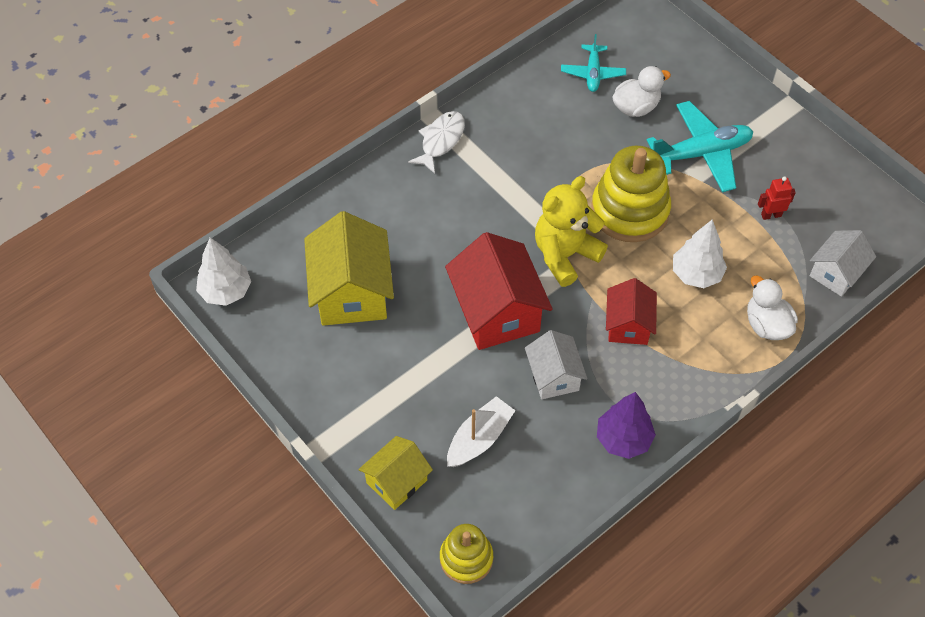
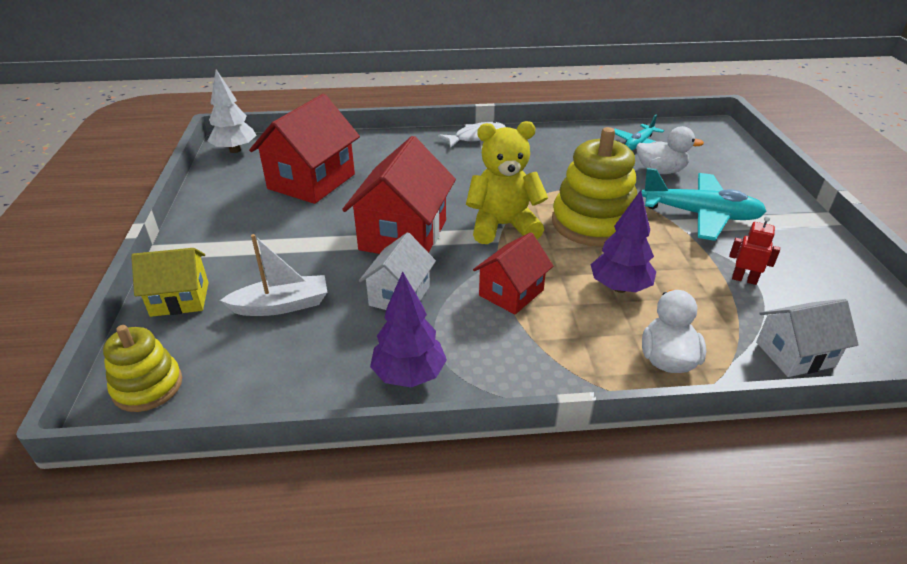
camera: 35 degrees right, 20 degrees down
yellow house [304,211,394,326] -> red house [249,94,360,204]
white tree [673,220,727,288] -> purple tree [591,190,656,293]

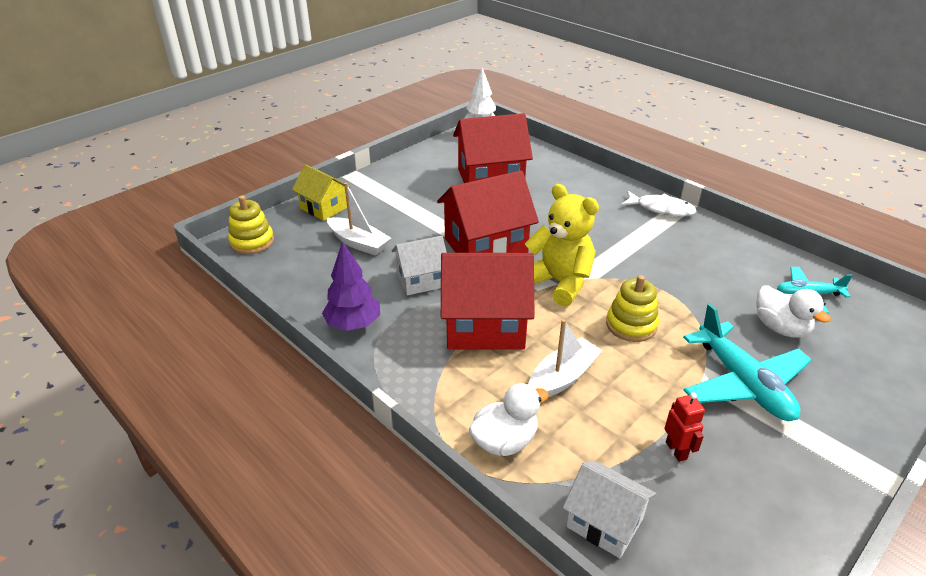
camera: 50 degrees right, 0 degrees up
red house [473,232,553,315] -> red house [441,253,534,350], size x1.69
yellow stacking toy [552,127,637,247] -> yellow stacking toy [606,275,659,342], size x0.59
purple tree [591,190,656,293] -> white boat [528,319,603,397]

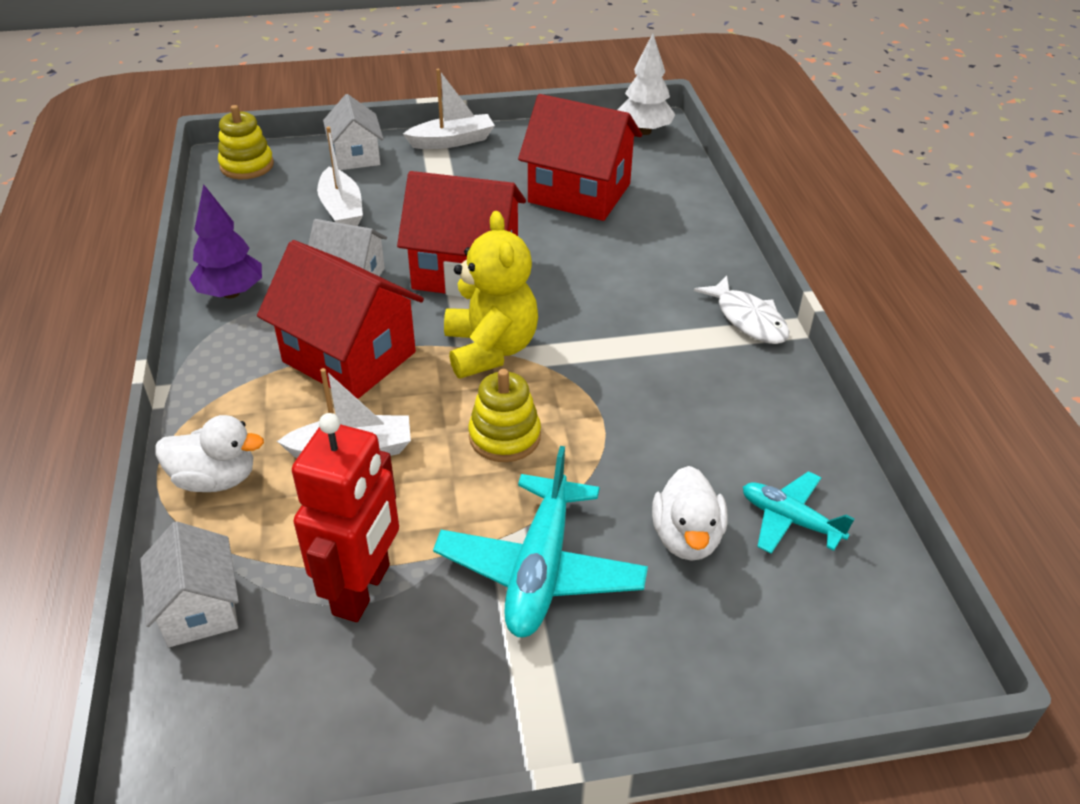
camera: 35 degrees right, 5 degrees up
yellow house [292,164,350,221] -> white house [323,94,383,170]
red robot [665,392,705,462] -> red robot [292,413,399,622], size x2.14
none -> white boat [403,69,495,149]

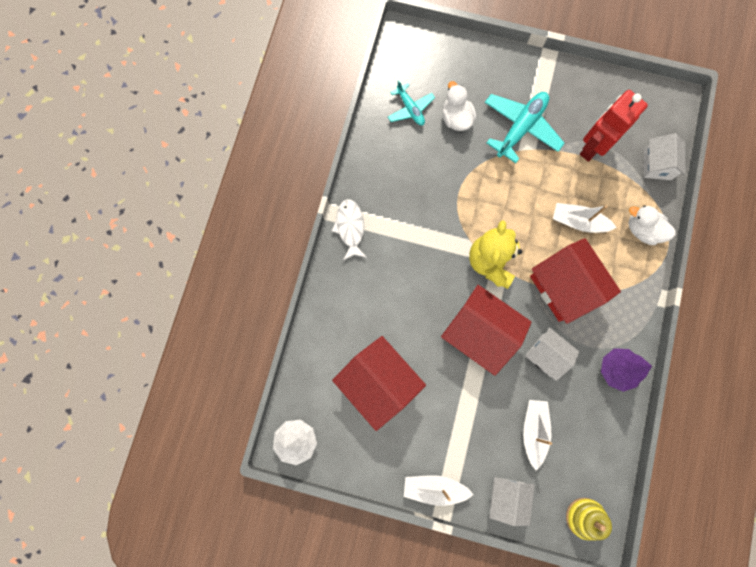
camera: 155 degrees left, 35 degrees up
yellow stacking toy [468,369,541,462] -> none
white duck [652,466,728,561] -> white duck turned 45 degrees counterclockwise [443,81,476,131]

